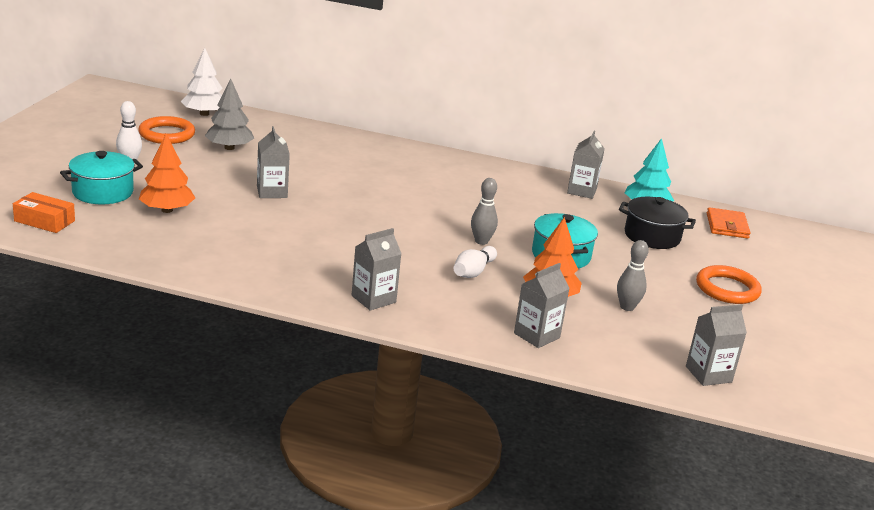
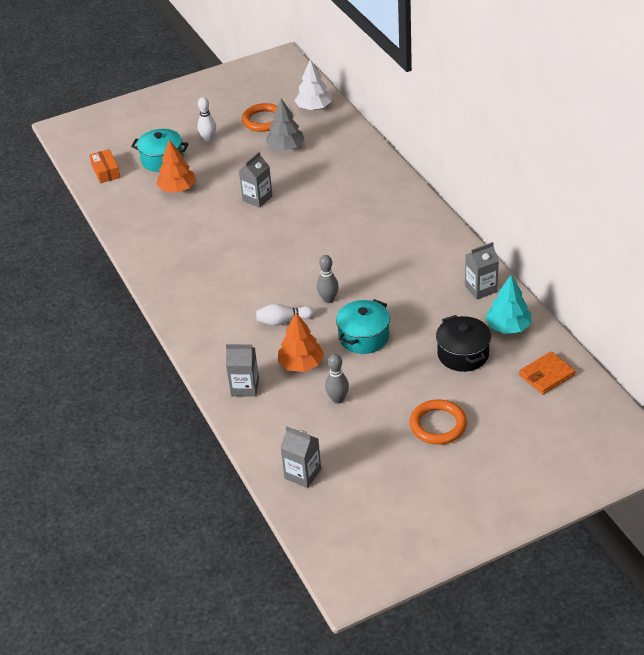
camera: 55 degrees right, 15 degrees up
grey carton [352,228,402,311] -> none

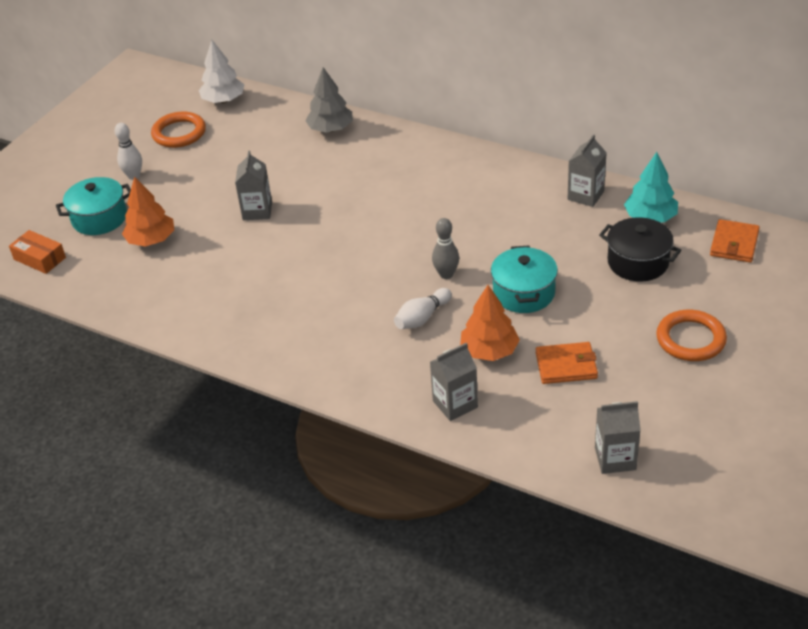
camera: 35 degrees left, 0 degrees up
grey tree [266,98,304,150] -> grey tree moved to [305,67,353,133]
grey bowling pin [325,354,349,404] -> orange wallet [536,342,598,384]

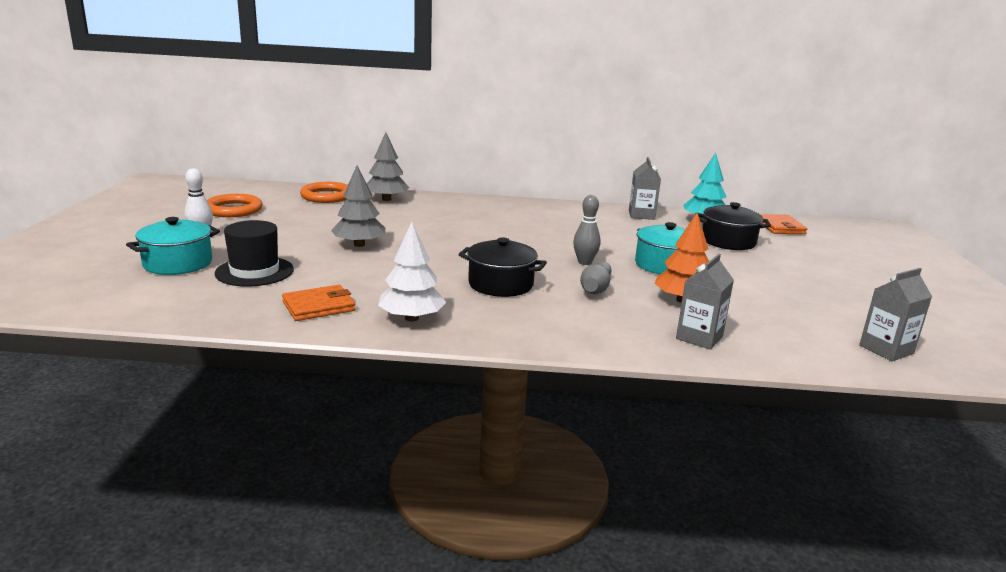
camera: 30 degrees left, 20 degrees down
orange box [9,230,66,274] -> none
orange tree [122,176,174,247] -> black hat [214,220,294,287]
white tree [199,40,245,103] -> white tree moved to [378,222,446,321]
grey carton [235,151,272,220] -> grey tree [331,166,385,247]
white bowling pin [394,288,452,329] -> grey bowling pin [580,262,611,294]
orange wallet [536,342,598,384] -> orange wallet moved to [282,285,356,321]
orange ring [656,310,727,361] -> orange ring moved to [300,182,348,203]
none -> black pot [458,238,547,297]

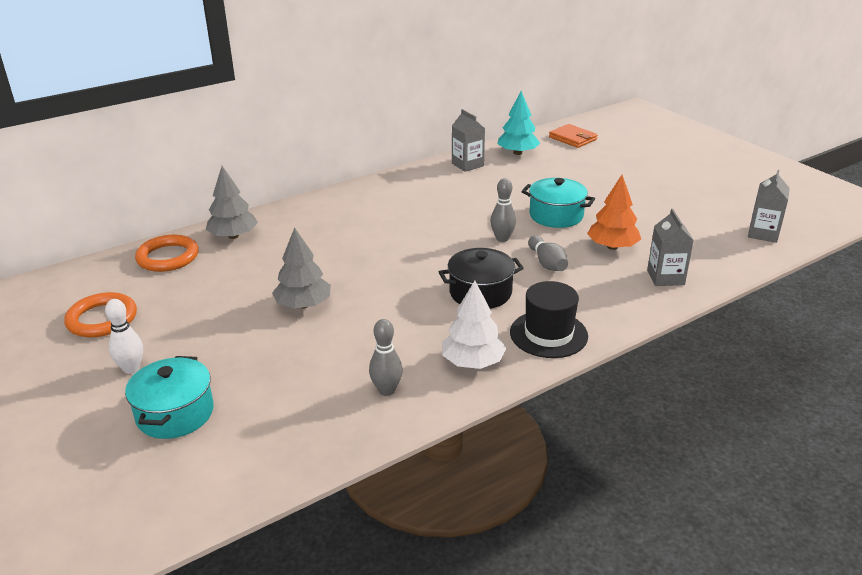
camera: 35 degrees left, 10 degrees up
black hat [214,220,294,287] -> black hat moved to [510,281,588,358]
orange wallet [282,285,356,321] -> grey bowling pin [369,319,403,396]
black pot [695,202,771,250] -> none

